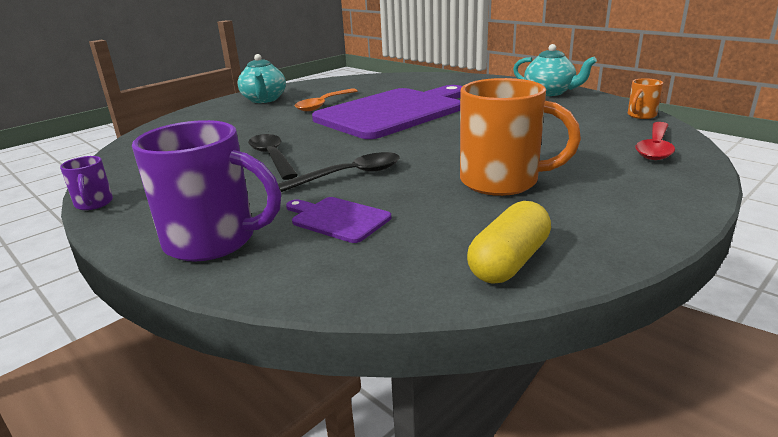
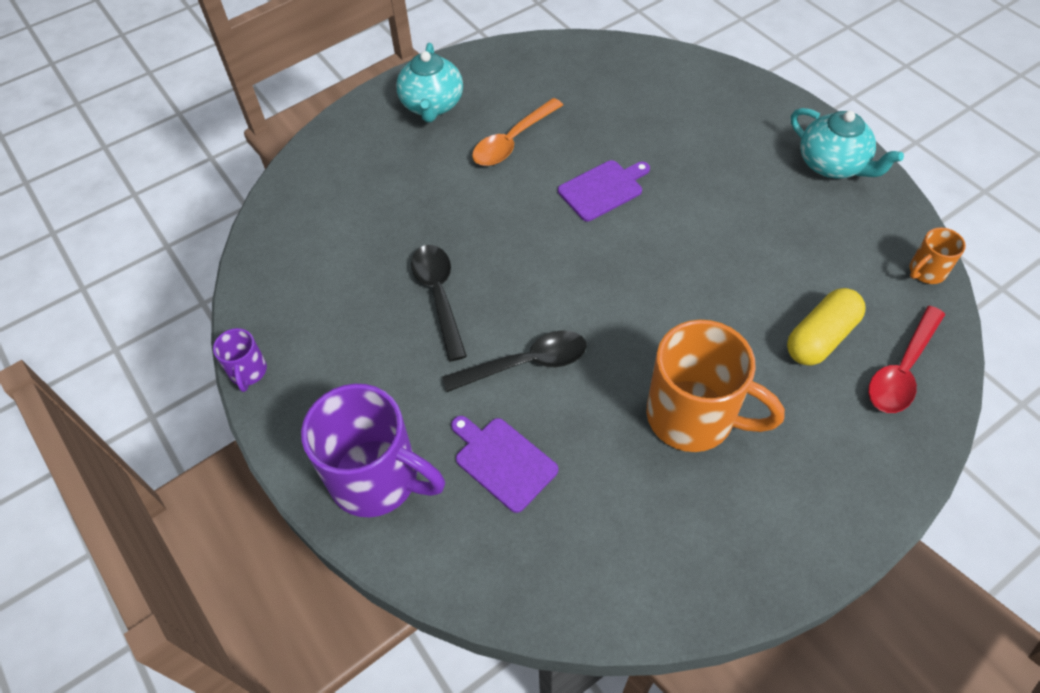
camera: 10 degrees right, 30 degrees up
purple cutting board [312,85,463,139] -> purple cutting board [558,160,650,221], size x0.42
yellow capsule [467,201,551,284] -> yellow capsule moved to [787,288,866,366]

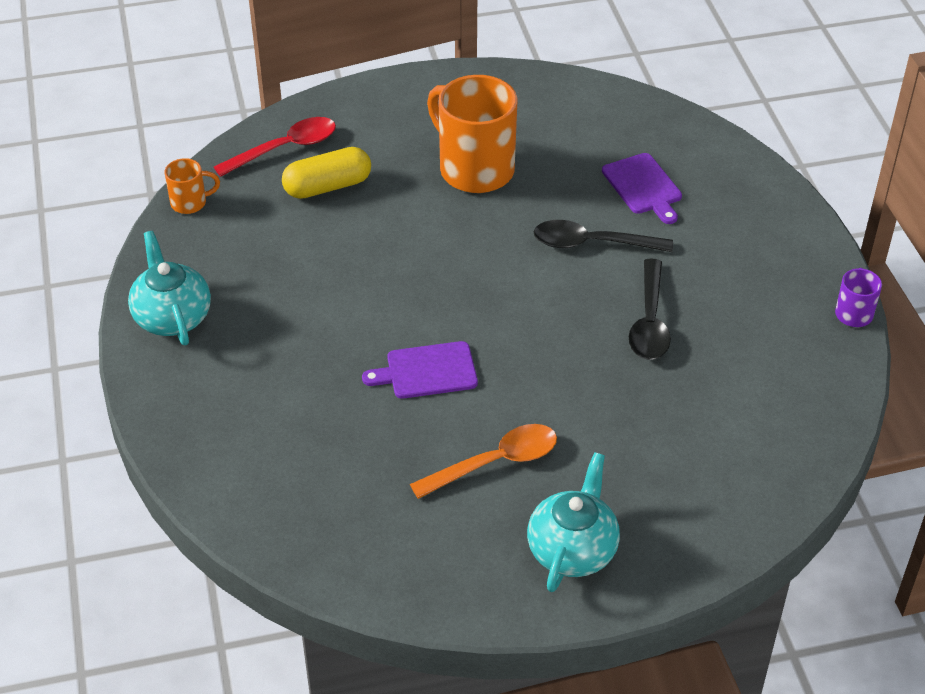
camera: 160 degrees left, 10 degrees down
purple mug [301,384,445,517] -> none

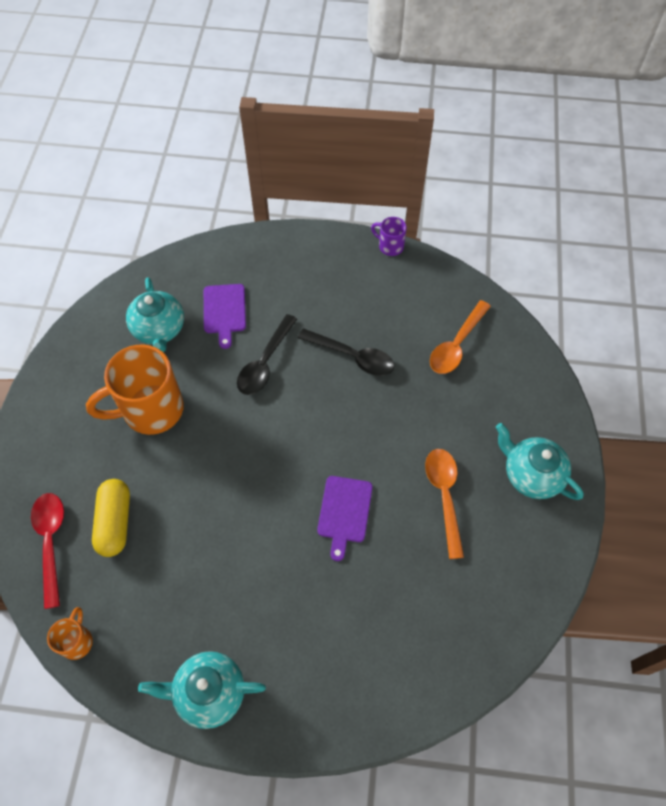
camera: 70 degrees left, 15 degrees up
purple cutting board [602,153,682,224] -> purple cutting board turned 90 degrees clockwise [204,284,246,349]
none -> turquoise teapot [126,277,184,353]
none -> orange spoon [430,300,491,374]

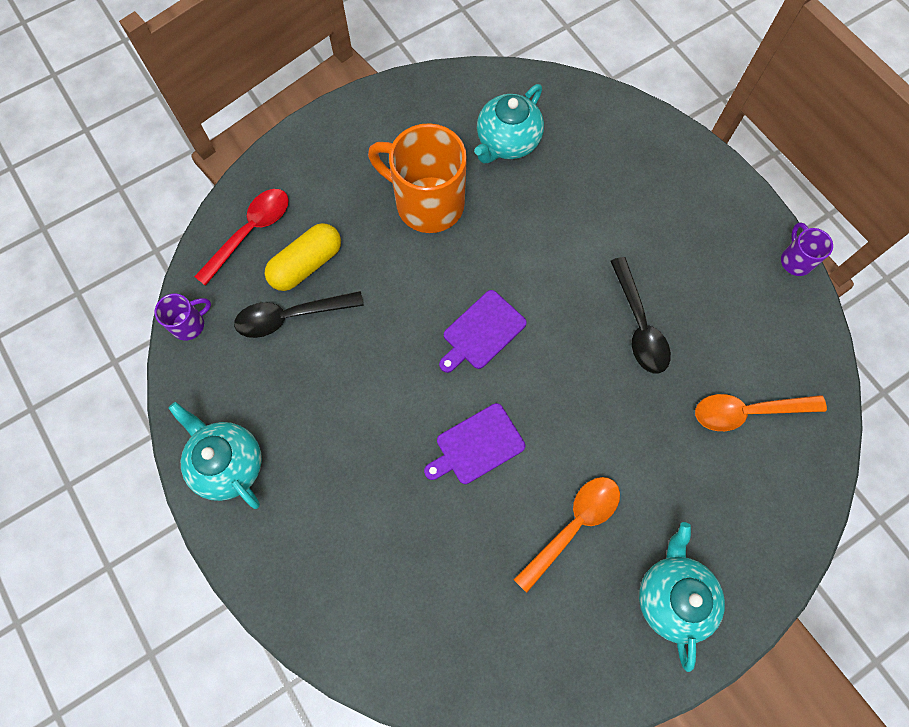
camera: 50 degrees right, 10 degrees up
orange mug [47,607,93,660] -> purple mug [154,294,211,341]
purple cutting board [204,284,246,349] -> purple cutting board moved to [439,290,527,373]
black spoon [237,314,297,395] -> black spoon moved to [234,291,364,338]

